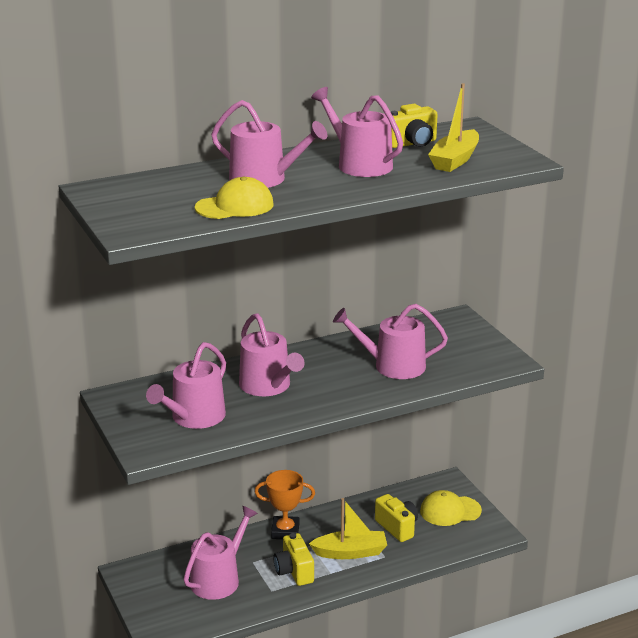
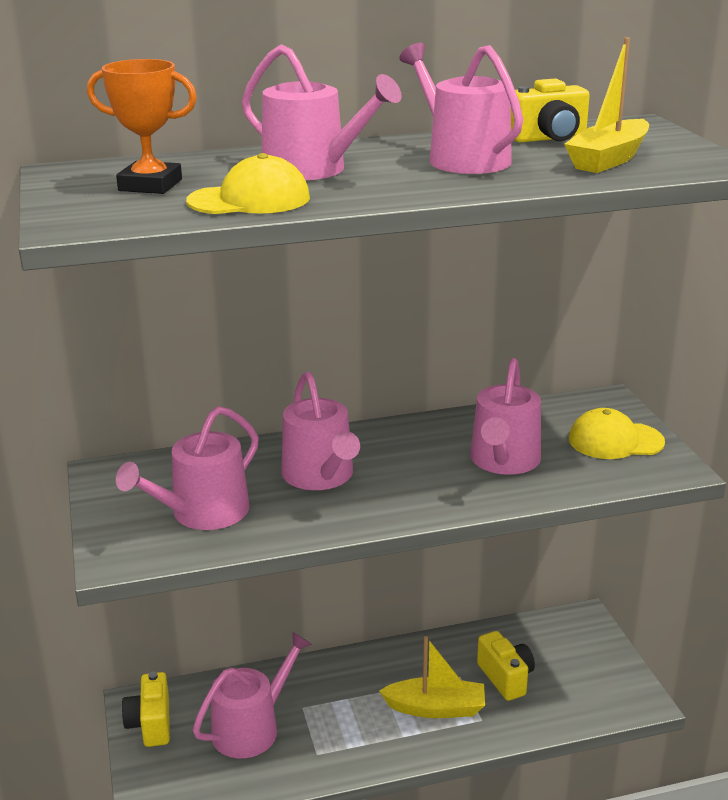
camera: 10 degrees right, 0 degrees up
orange trophy [255,470,315,539] -> orange trophy moved to [87,59,197,194]
yellow camera [273,533,314,586] -> yellow camera moved to [121,672,170,747]
pink watering can [333,304,448,379] -> pink watering can turned 90 degrees counterclockwise [470,358,541,475]
yellow cap [420,490,482,526] -> yellow cap moved to [569,408,665,459]

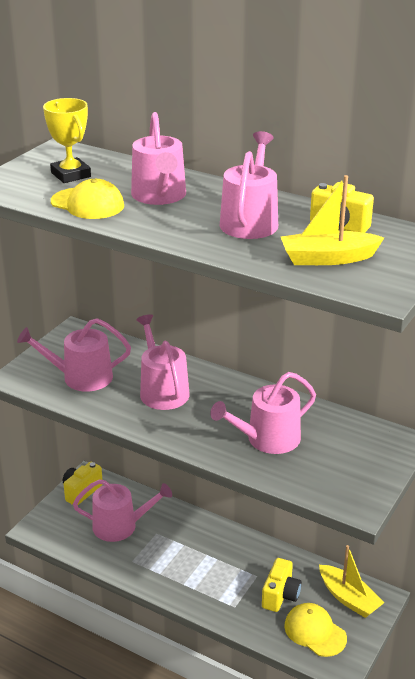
camera: 45 degrees right, 5 degrees up
orange trophy [87,59,197,194] -> yellow trophy [43,98,91,183]
pink watering can [281,372,360,490] -> pink watering can turned 135 degrees clockwise [136,314,189,410]
yellow boat [379,636,485,718] -> yellow boat moved to [319,545,384,618]
yellow cap [569,408,665,459] -> yellow cap moved to [284,603,347,657]

